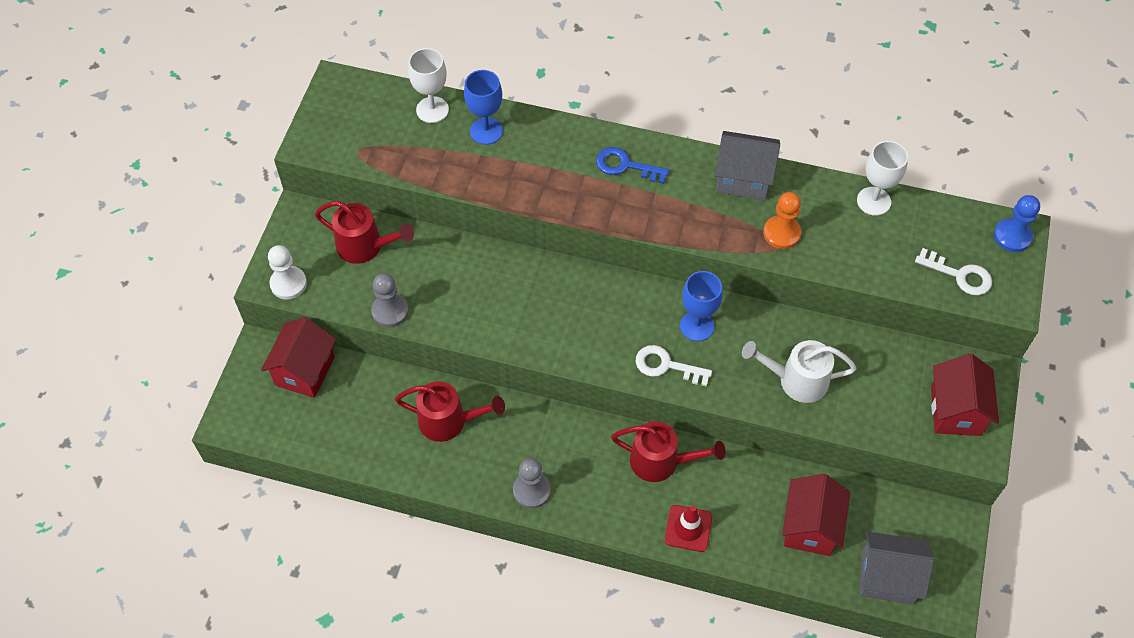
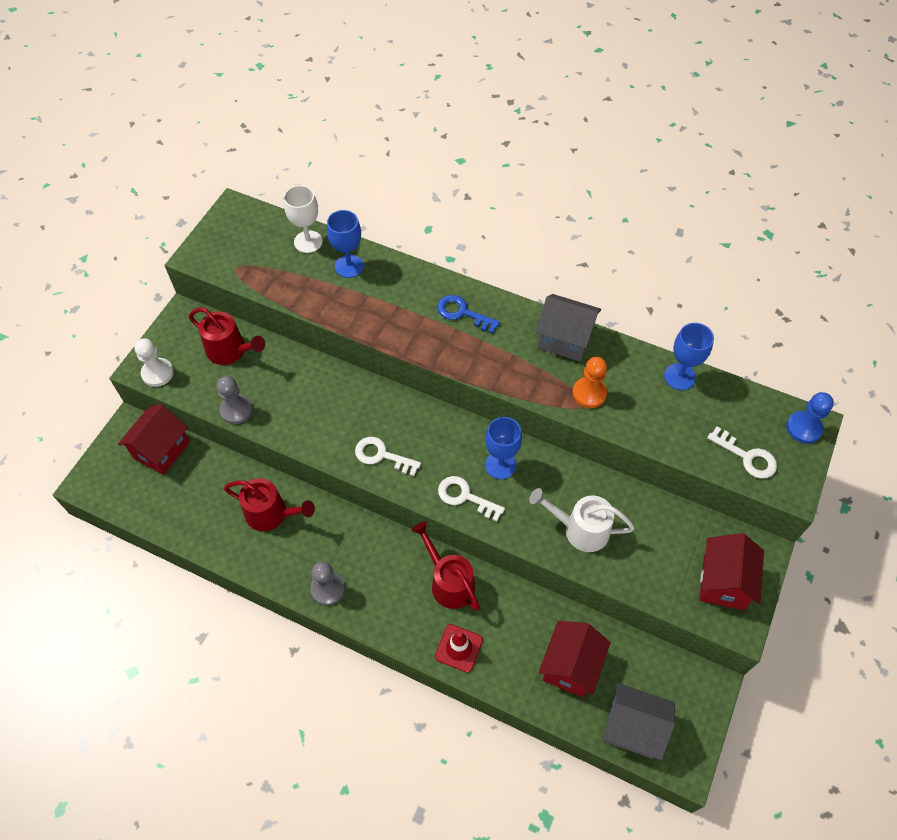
camera: 10 degrees right, 0 degrees up
red watering can [611,421,726,482] -> red watering can turned 150 degrees counterclockwise [412,521,480,611]
white goblet [857,141,908,216] -> blue goblet [664,323,714,390]
none -> white key [355,437,421,476]

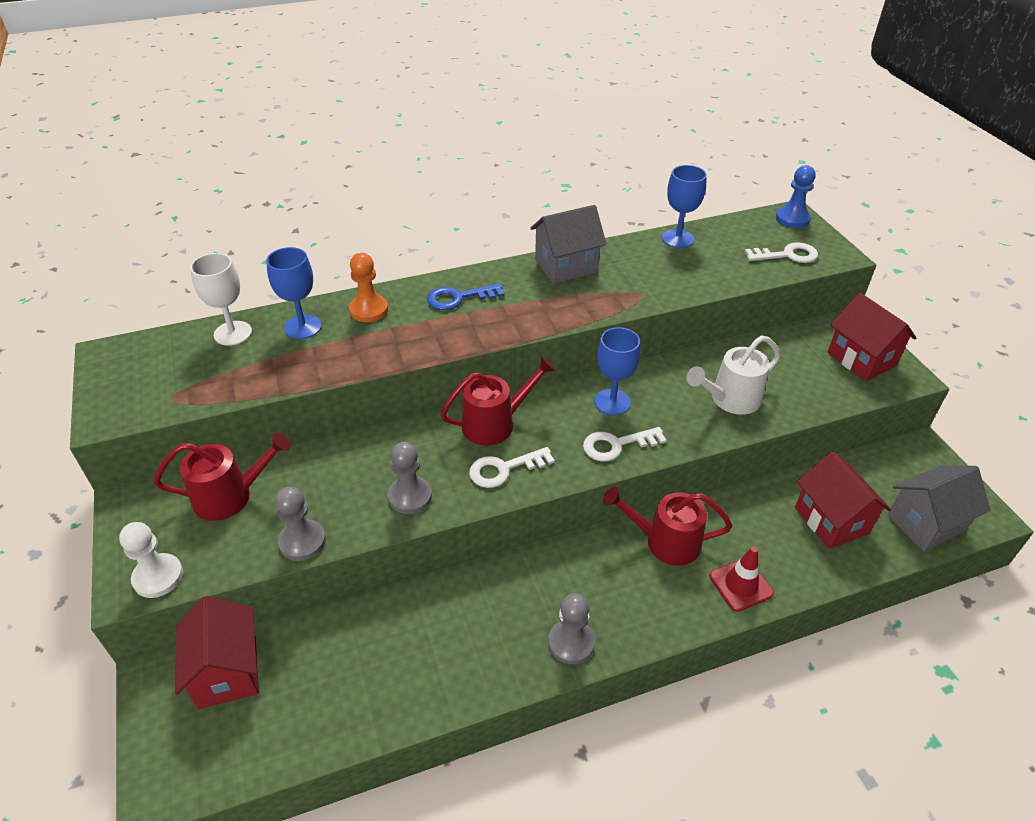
camera: 45 degrees left, 15 degrees down
red watering can [224,478,315,531] -> red watering can moved to [440,356,556,446]
orange pawn [572,357,607,408] -> orange pawn moved to [349,253,388,322]
none -> grey pawn [388,442,432,514]

